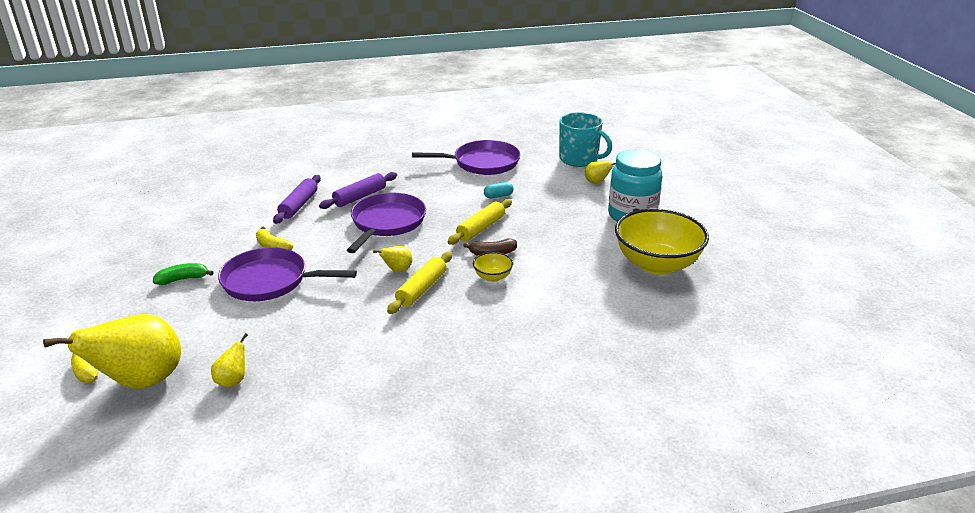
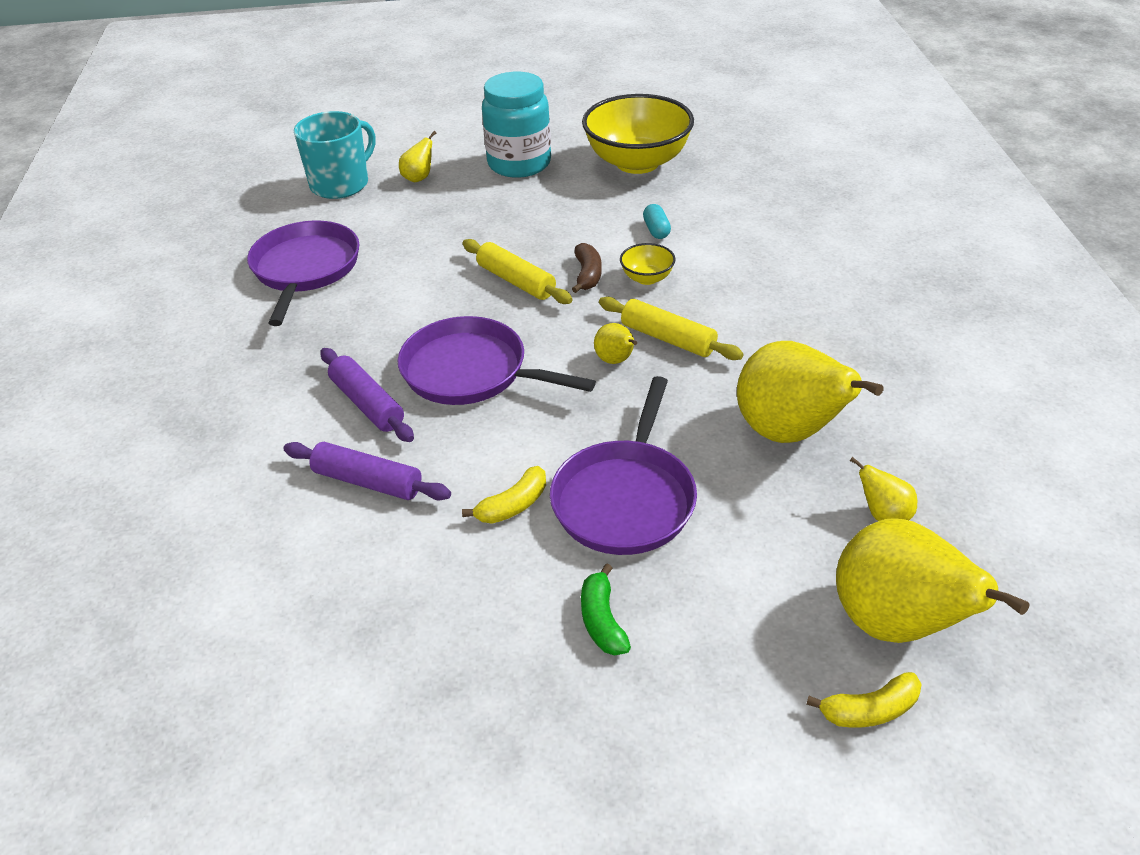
camera: 80 degrees left, 10 degrees up
turquoise capsule [484,182,513,198] -> turquoise capsule moved to [643,204,671,239]
none -> yellow pear [737,341,884,443]

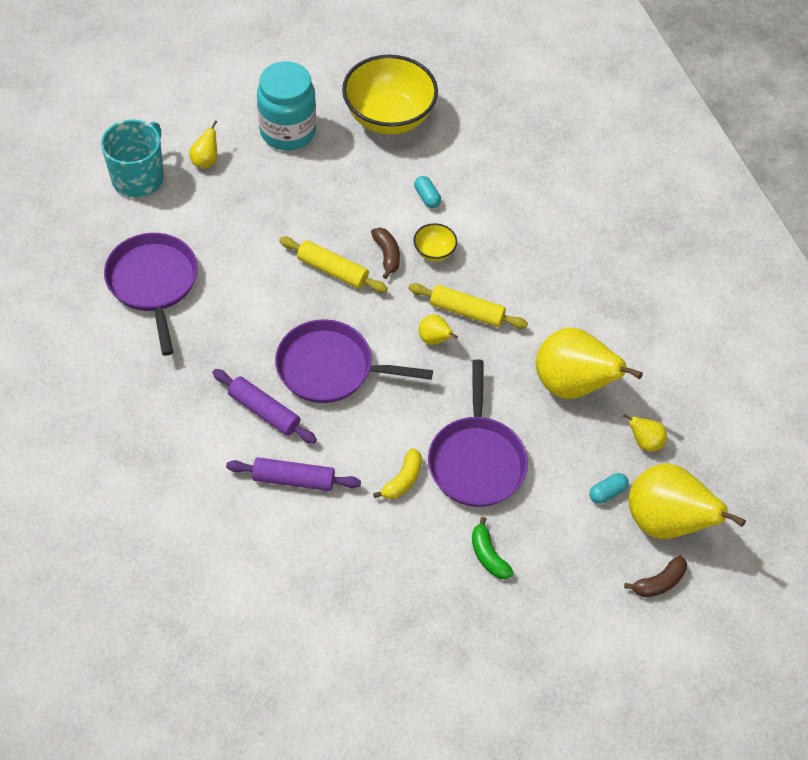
camera: 20 degrees left, 15 degrees up
yellow banana [806,672,922,727] -> brown banana [624,556,687,597]
none -> turquoise capsule [589,473,629,504]

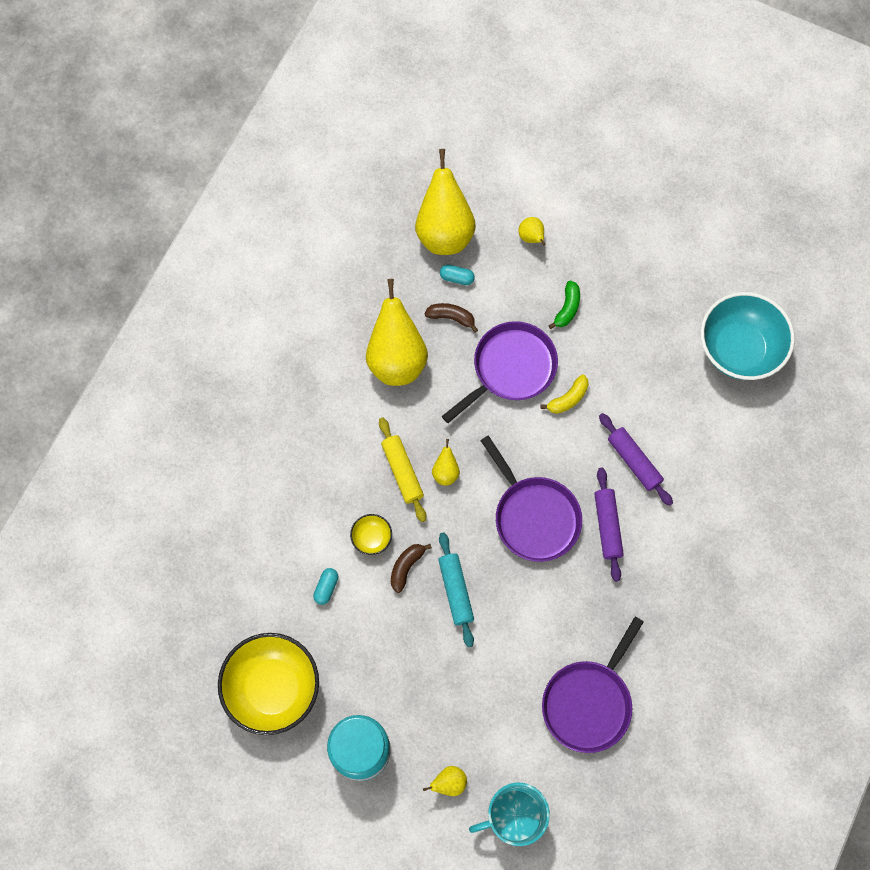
camera: 130 degrees left, 15 degrees up
yellow rolling pin [279,236,388,293] -> turquoise rolling pin [438,532,474,647]
yellow banana [373,448,422,499] -> yellow banana turned 150 degrees clockwise [541,375,589,414]
yellow pear [623,414,667,452] -> yellow pear moved to [518,217,546,246]
brown banana [624,556,687,597] -> brown banana moved to [425,303,478,333]
none -> turquoise bowl [701,292,795,380]

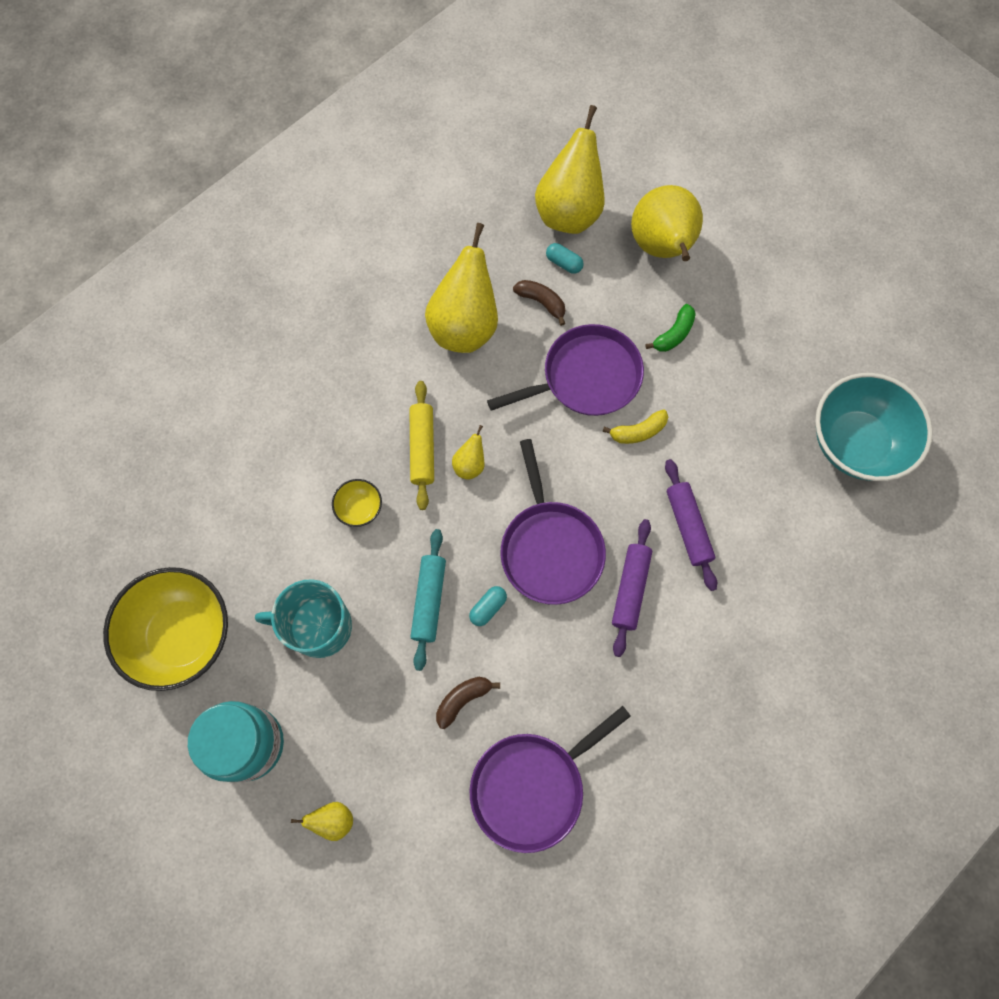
camera: 20 degrees right, 0 degrees up
turquoise capsule [313,568,338,605] -> turquoise capsule moved to [469,586,507,626]
brown banana [391,544,432,593] -> brown banana moved to [436,677,500,729]
turquoise mug [469,782,550,846] -> turquoise mug moved to [255,579,352,658]
yellow pear [518,217,546,246] -> yellow pear [631,185,703,261], size x2.27

